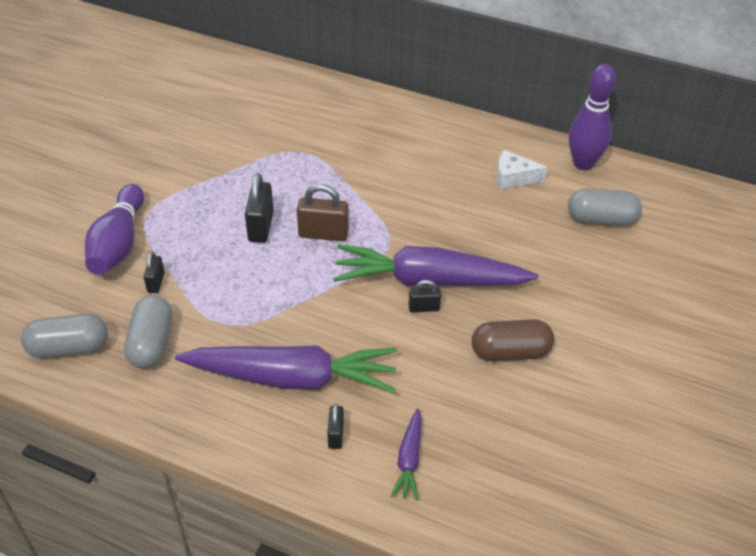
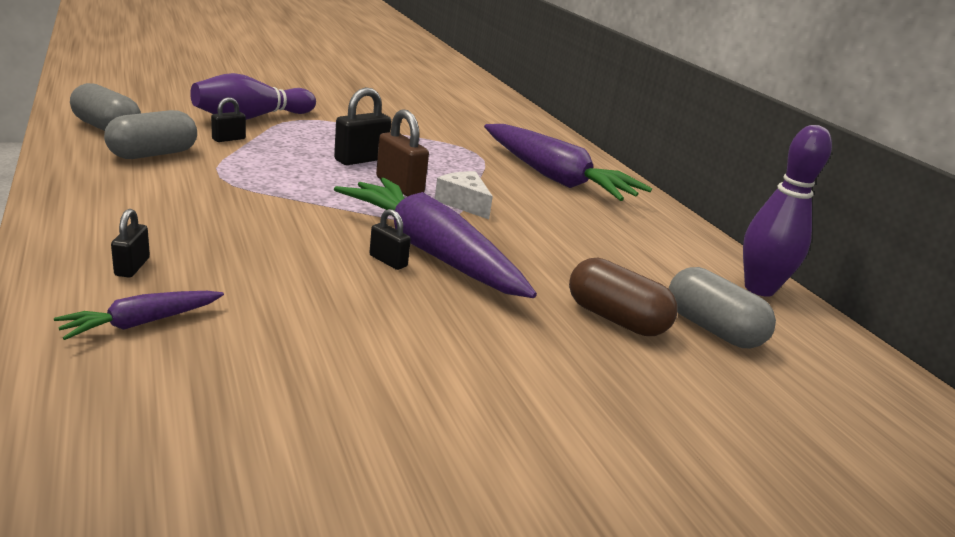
camera: 40 degrees right, 20 degrees down
purple carrot [175,345,397,393] -> purple carrot moved to [484,124,652,201]
black padlock [327,404,344,449] -> black padlock turned 45 degrees counterclockwise [111,209,150,277]
brown capsule [472,319,554,361] -> brown capsule moved to [569,258,677,336]
white cheese [497,150,548,190] -> white cheese moved to [435,171,493,219]

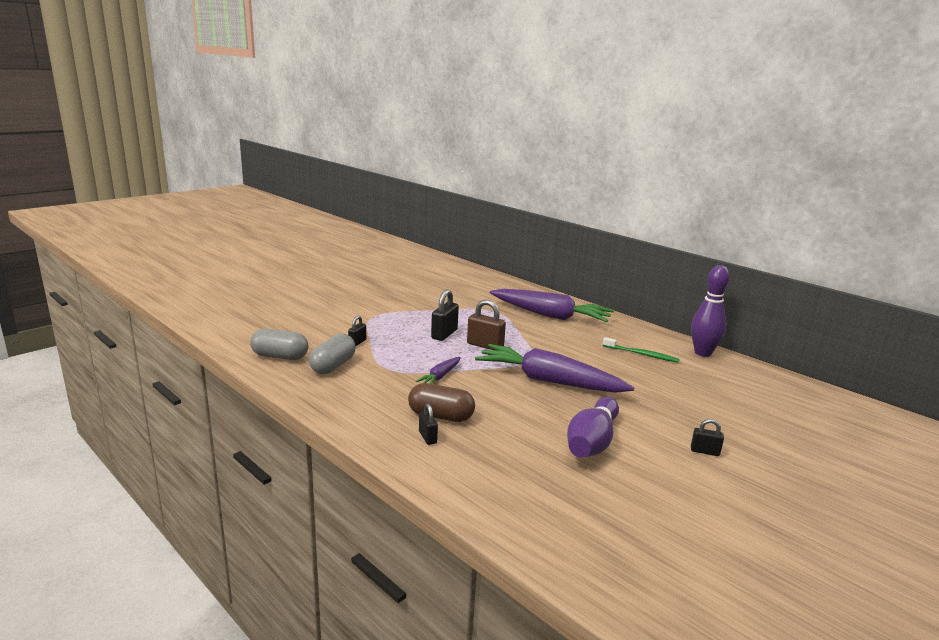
camera: 20 degrees left, 5 degrees down
purple carrot [54,291,224,340] -> purple carrot moved to [415,357,461,384]
purple bowling pin [190,73,316,120] -> purple bowling pin moved to [567,397,619,458]
black padlock [369,209,411,270] -> black padlock moved to [691,419,724,456]
white cheese [435,171,493,219] -> none
brown capsule [569,258,677,336] -> brown capsule moved to [408,383,475,422]
grey capsule [669,267,776,348] -> none
none -> green toothbrush [603,337,680,363]

